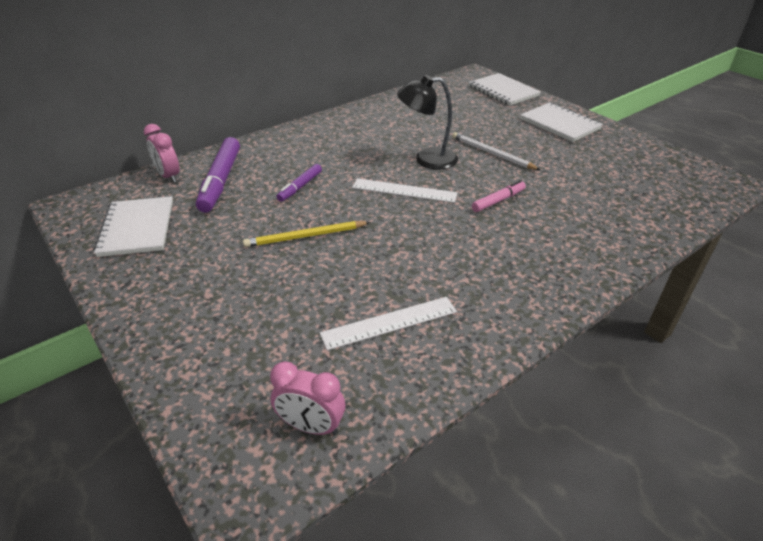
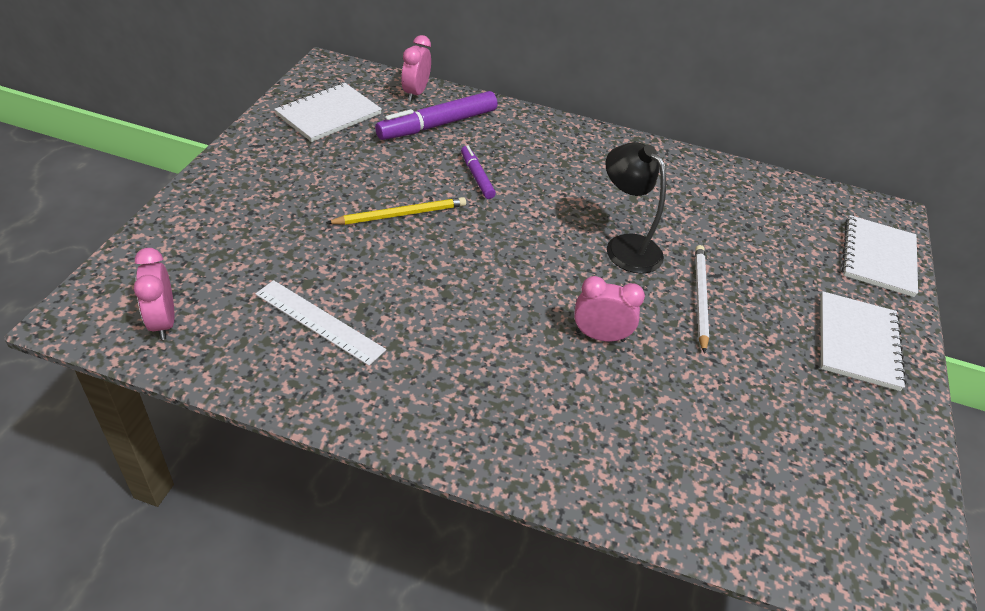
camera: 50 degrees right, 5 degrees up
yellow pencil [243,221,370,247] -> yellow pencil turned 120 degrees clockwise [326,197,466,225]
purple marker [276,164,322,202] -> purple marker turned 75 degrees clockwise [461,145,496,199]
white ruler [352,178,457,203] -> none
pink marker [472,180,526,212] -> pink clock [574,276,645,342]

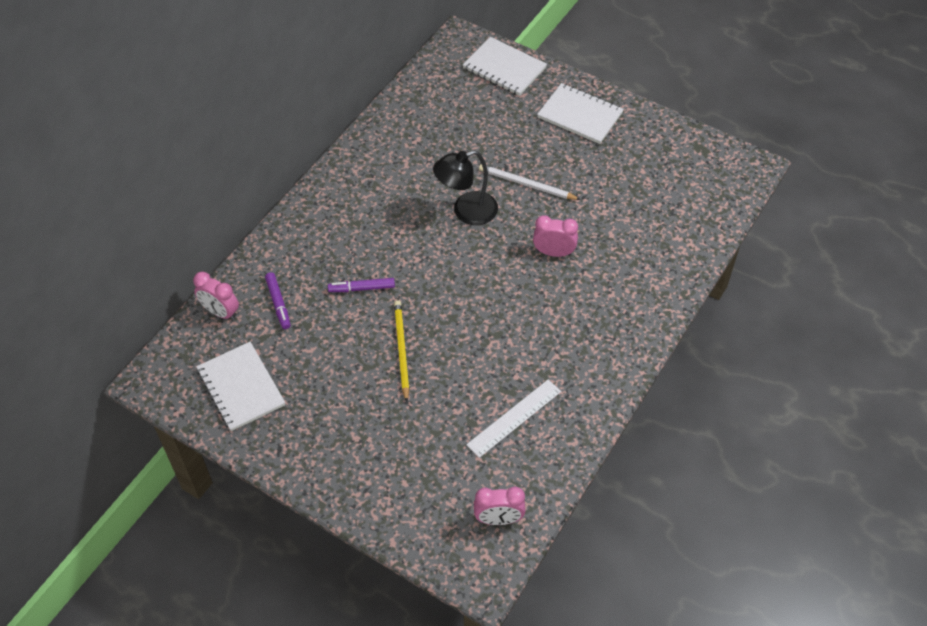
camera: 70 degrees left, 10 degrees up
purple marker [375,91,497,140] -> purple marker [265,272,291,329], size x0.54
pink clock [574,276,645,342] -> pink clock turned 75 degrees clockwise [533,215,578,257]

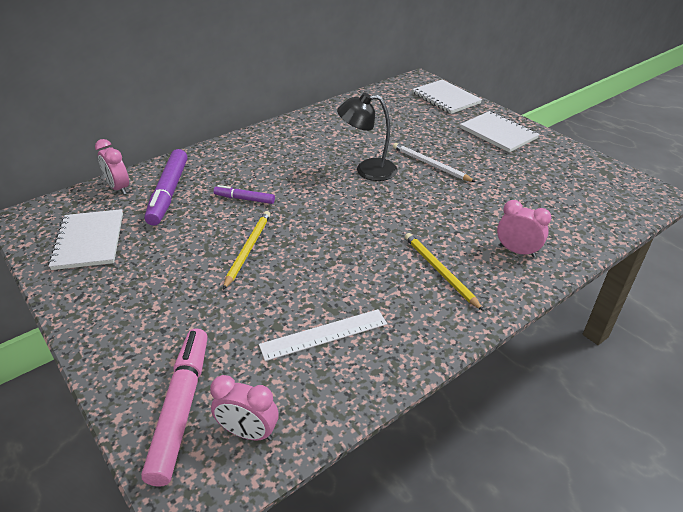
camera: 20 degrees right, 15 degrees down
purple marker [265,272,291,329] -> purple marker [145,149,187,226], size x1.84
pink clock [533,215,578,257] -> pink clock moved to [497,200,551,257]
none -> pink marker [141,328,208,487]
none -> yellow pencil [405,233,484,311]

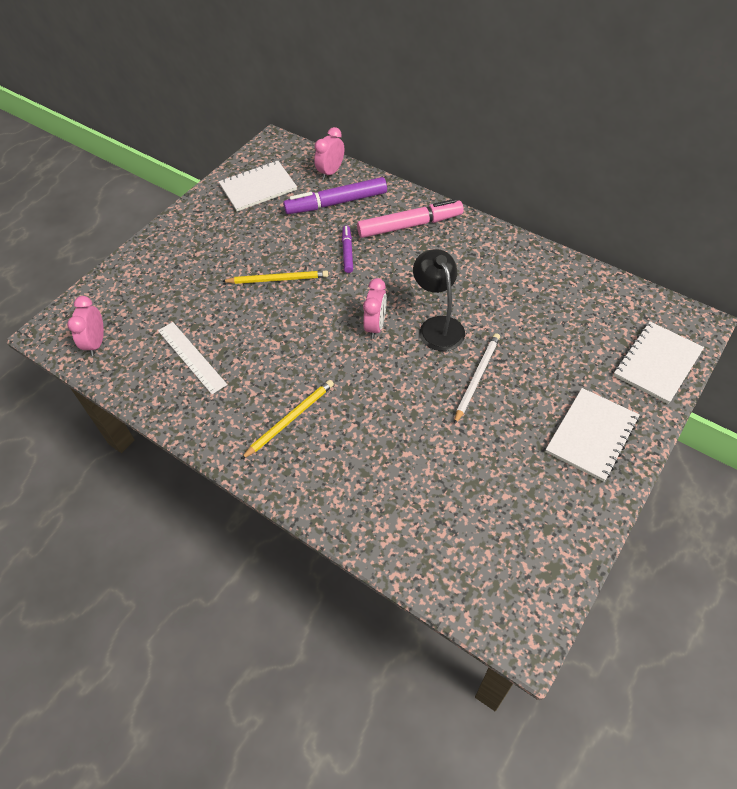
camera: 75 degrees right, 15 degrees up
pink marker [141,328,208,487] -> pink marker moved to [357,199,464,238]
pink clock [497,200,551,257] -> pink clock moved to [363,278,387,339]

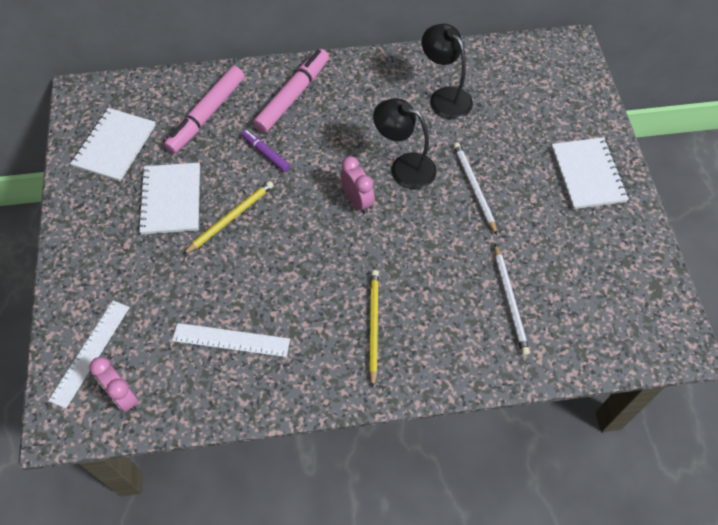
camera: 45 degrees left, 5 degrees up
purple marker [283,177,387,214] -> pink marker [164,66,244,154]
pink clock [314,127,344,180] -> none
white notebook [613,321,704,404] -> white notebook moved to [138,163,200,235]
none -> white ruler [48,301,130,409]
none -> black lamp [422,24,473,119]
none -> white pencil [494,244,530,355]

